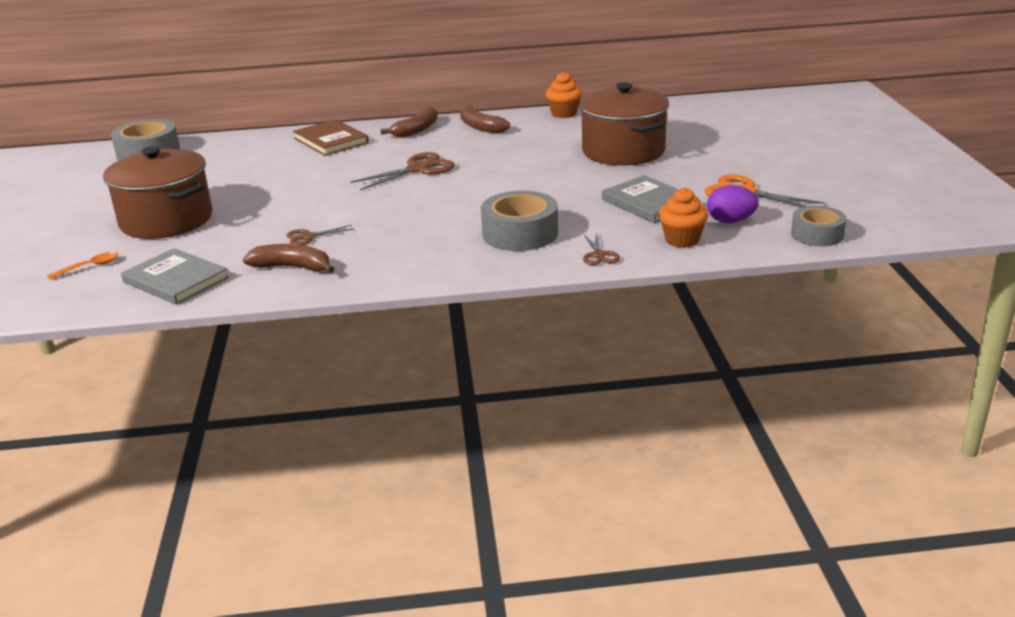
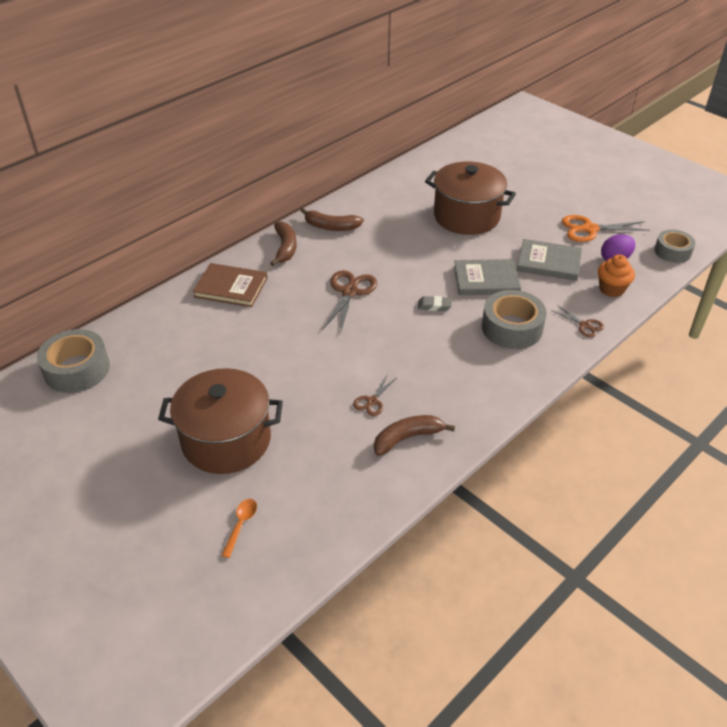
camera: 40 degrees left, 15 degrees up
grey book [121,248,229,305] -> grey book moved to [454,259,521,295]
orange cupcake [545,72,582,118] -> none
none -> grey eraser [418,296,452,311]

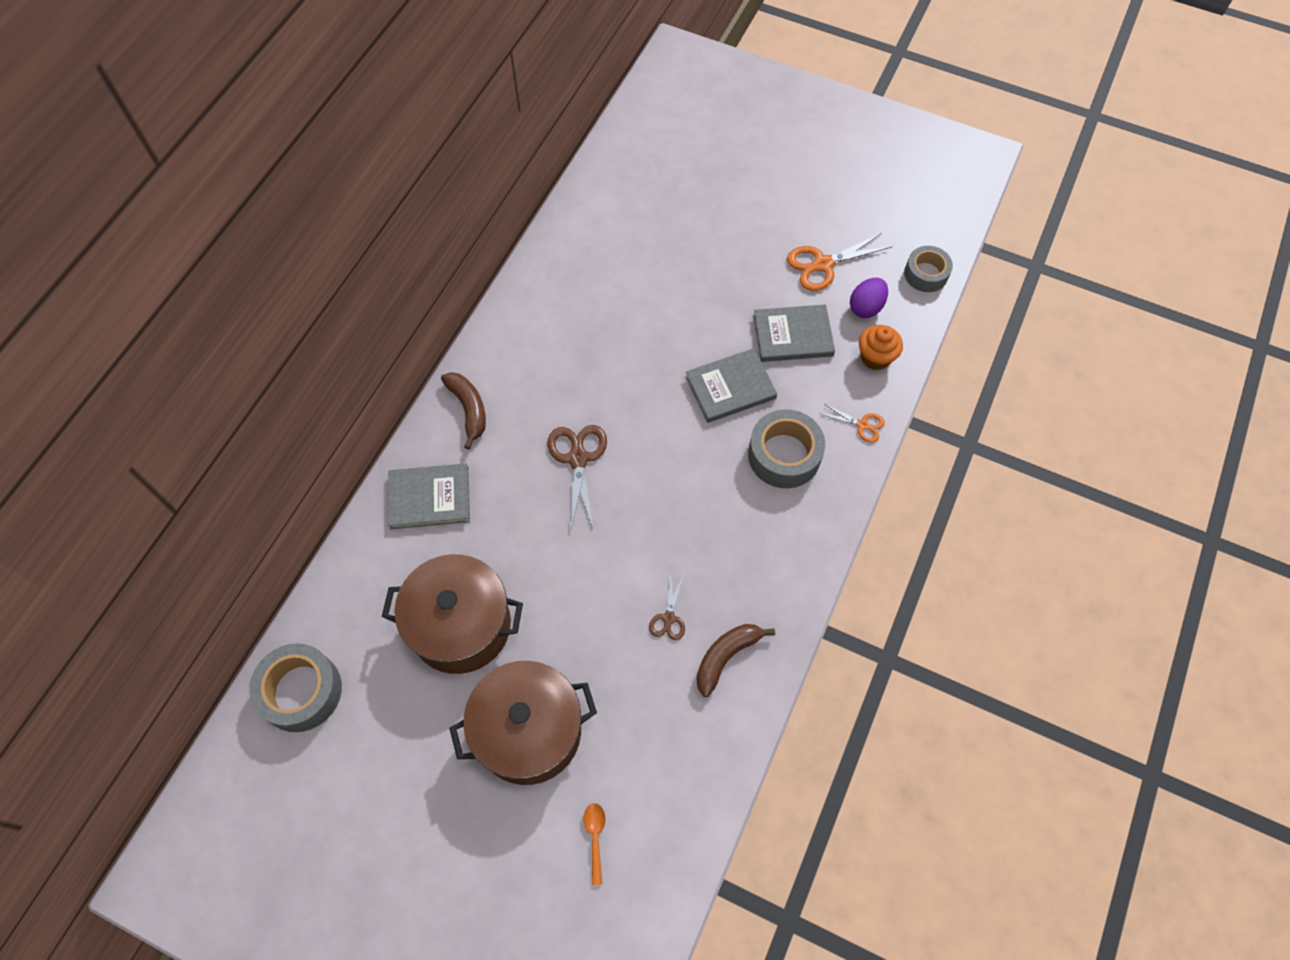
camera: 20 degrees left, 20 degrees up
brown book [193,263,267,307] -> grey book [388,463,470,529]
brown banana [300,208,364,231] -> none
grey eraser [418,296,452,311] -> none
brown pot [425,161,516,235] -> brown pot moved to [382,554,523,674]
brown scissors [551,305,604,338] -> orange scissors [821,404,885,442]

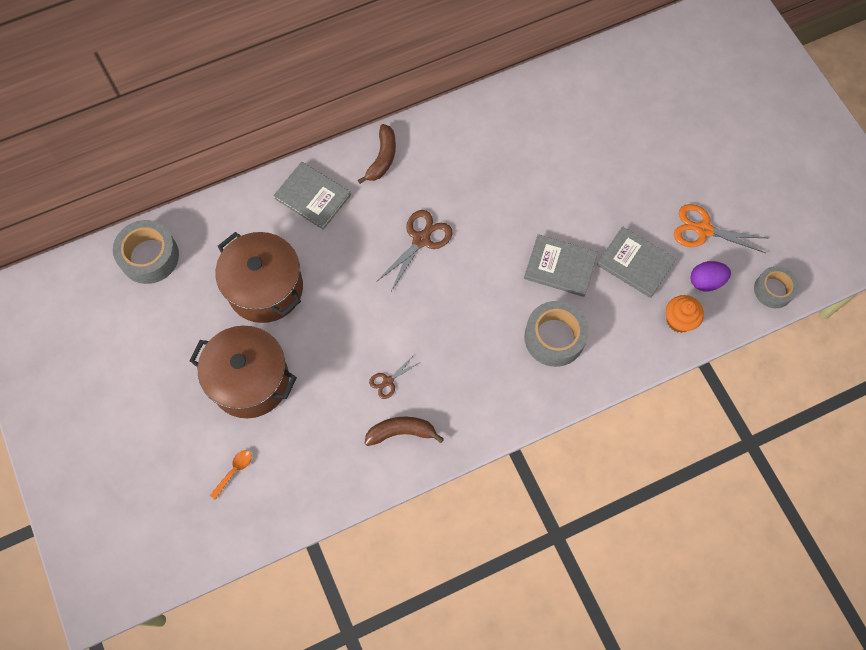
camera: 40 degrees right, 5 degrees up
orange scissors [821,404,885,442] -> none

